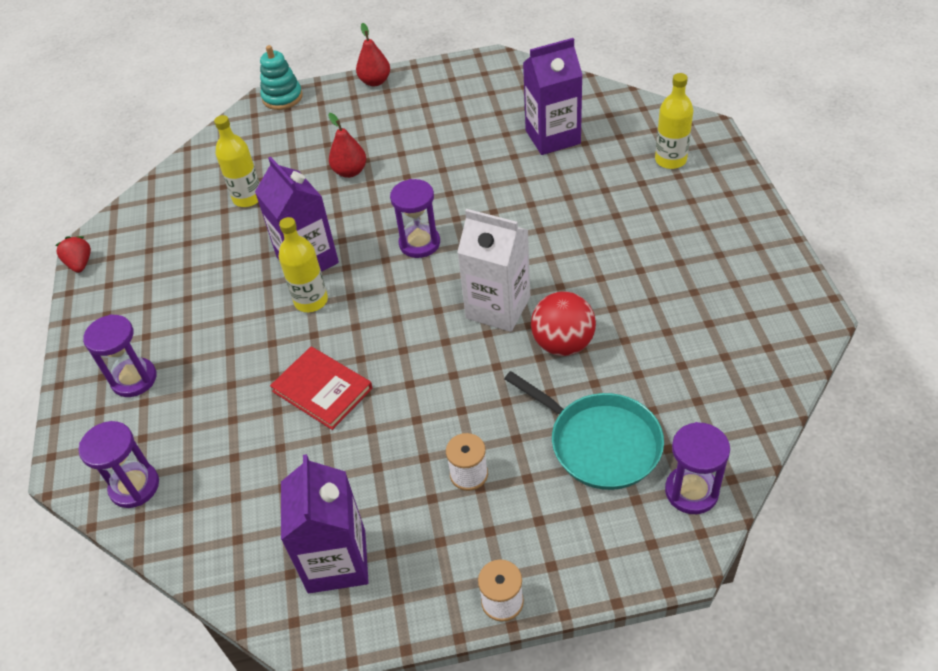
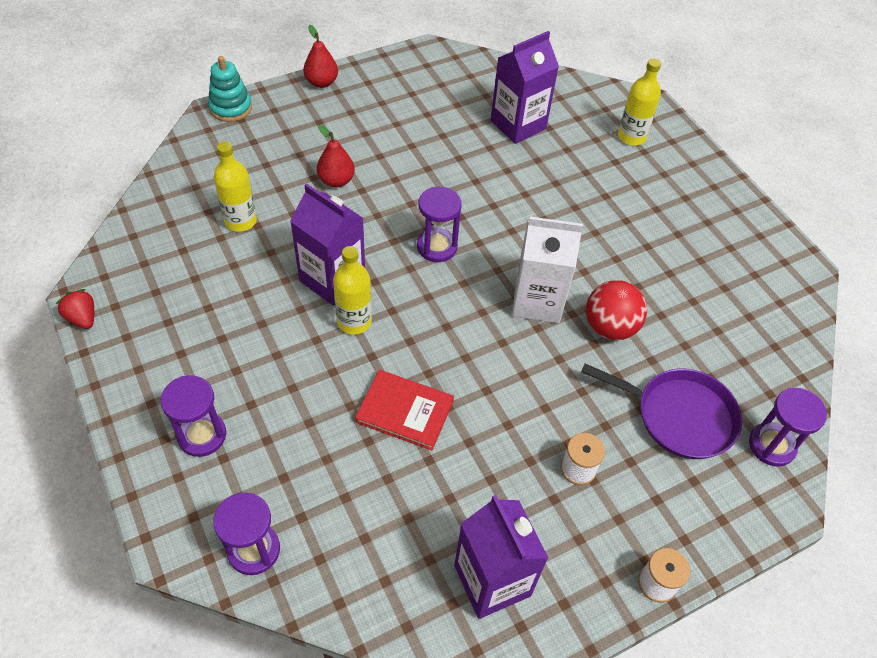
camera: 25 degrees left, 5 degrees up
turquoise pan [504,371,664,490] -> purple pan [581,364,742,459]

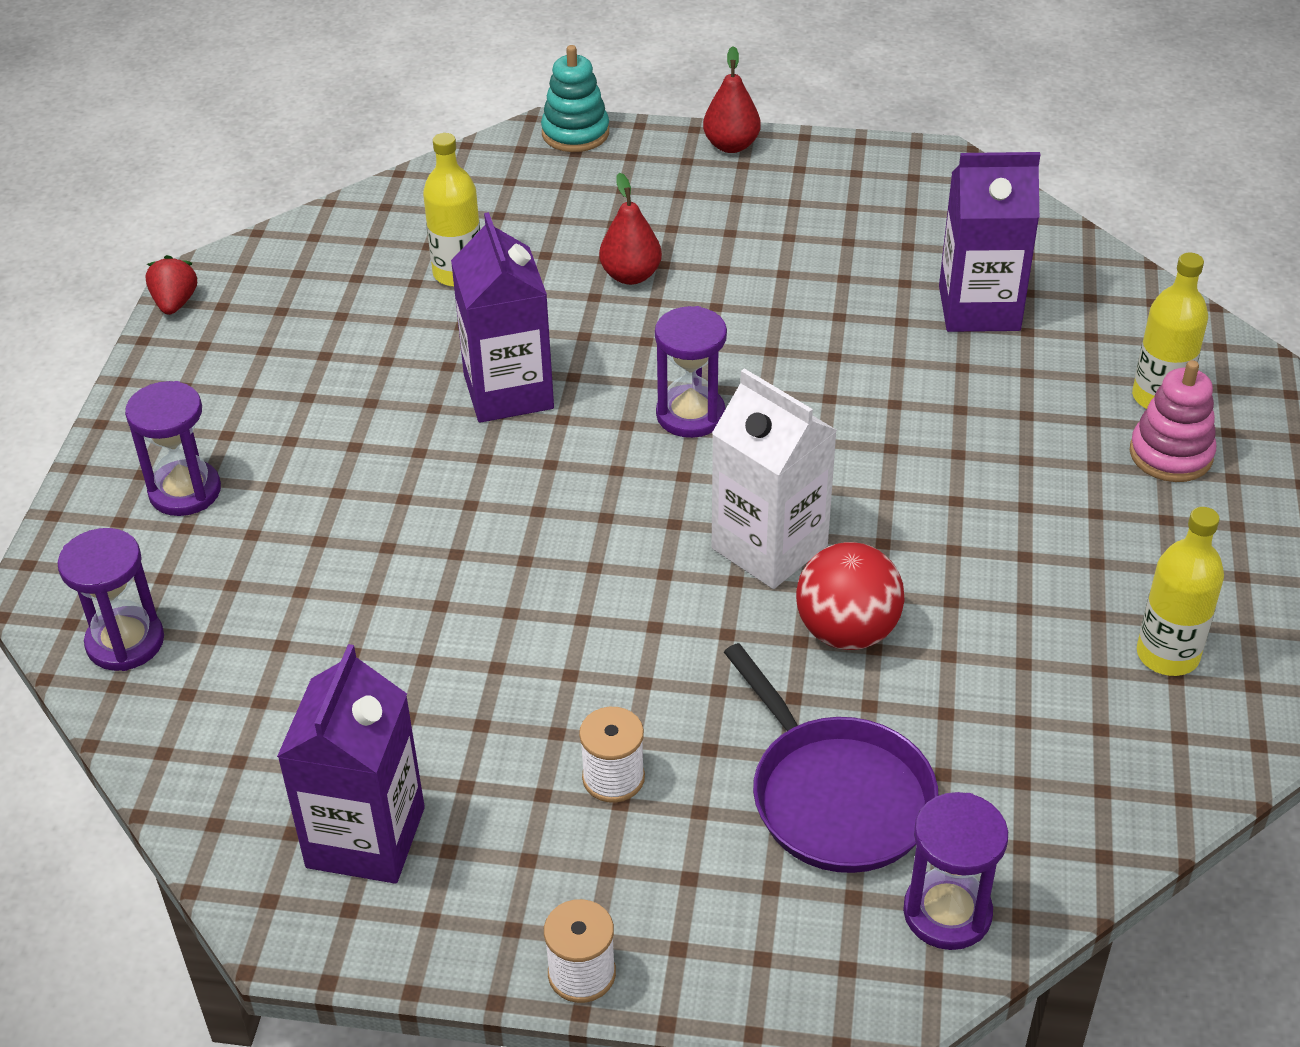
camera: 40 degrees right, 10 degrees down
yellow bottle [333,246,372,335] -> yellow bottle moved to [1137,507,1224,676]
red book [355,370,454,451] -> none
none -> pink stacking toy [1130,360,1216,482]

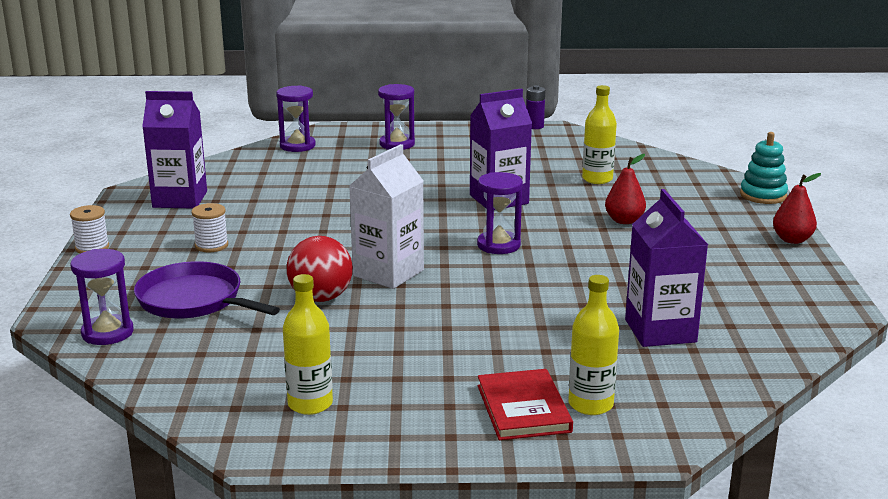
camera: 80 degrees right, 20 degrees down
red strawberry [145,255,198,315] -> purple battery [526,85,545,129]
purple pan [724,643,938,873] -> purple pan turned 75 degrees clockwise [134,261,280,319]
pink stacking toy [1130,360,1216,482] -> red book [478,369,573,440]

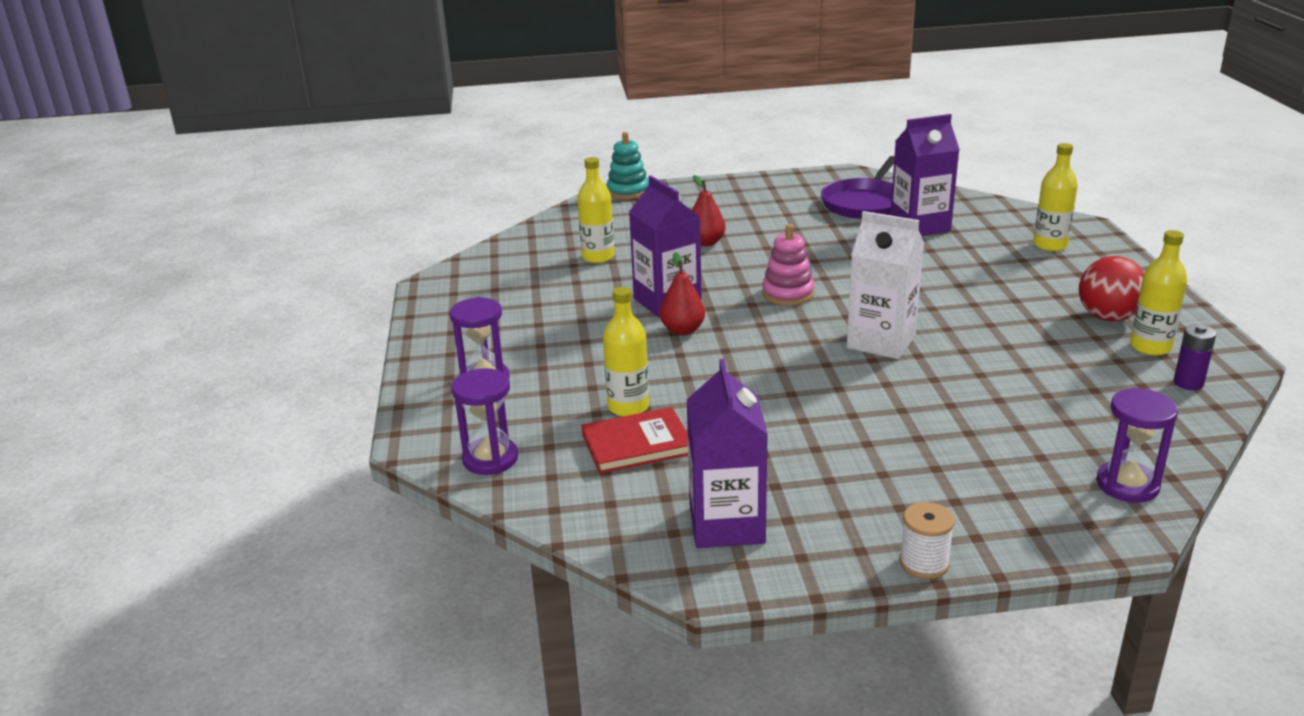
camera: 95 degrees left, 5 degrees up
purple pan [134,261,280,319] -> purple pan moved to [821,156,895,219]
white spool [191,203,228,253] -> none
red ball [287,236,353,302] -> red ball moved to [1079,256,1144,321]
purple hourglass [477,172,523,254] -> pink stacking toy [762,224,814,306]
red book [478,369,573,440] -> red book moved to [581,407,688,474]
purple battery [526,85,545,129] -> purple battery moved to [1174,324,1216,390]
red pear [773,173,821,244] -> red pear moved to [660,252,705,335]
none -> yellow bottle [603,287,649,416]

